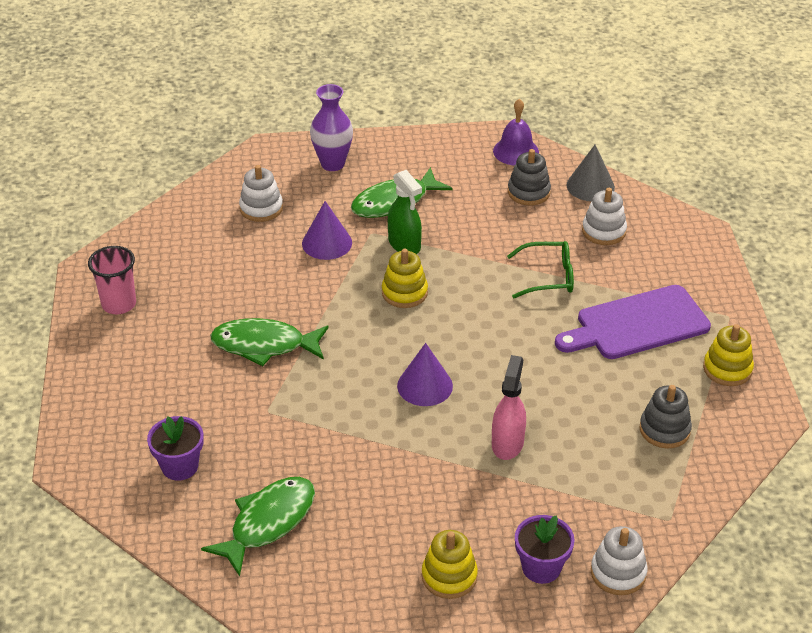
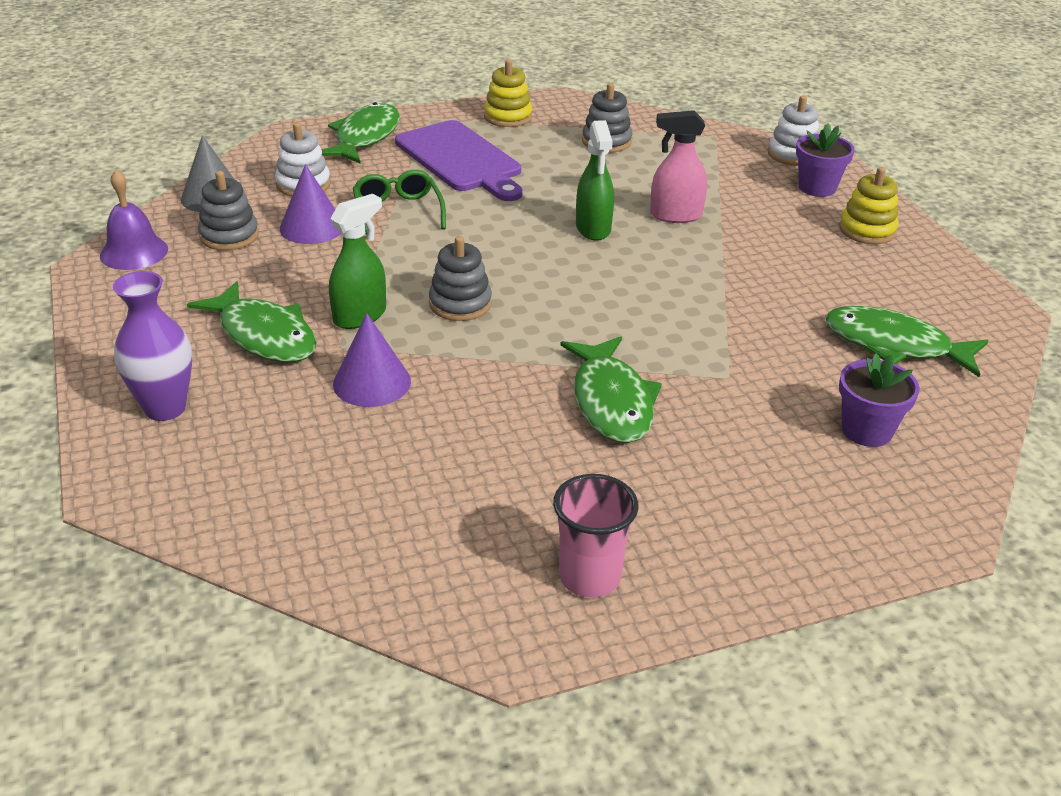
camera: 105 degrees left, 5 degrees down
white stacking toy [239,165,283,222] -> none
yellow stacking toy [382,249,428,308] -> grey stacking toy [429,236,492,321]
purple cone [397,343,453,406] -> purple cone moved to [280,164,341,244]
none -> green fish [322,102,400,164]
none -> green spray bottle [576,120,614,241]

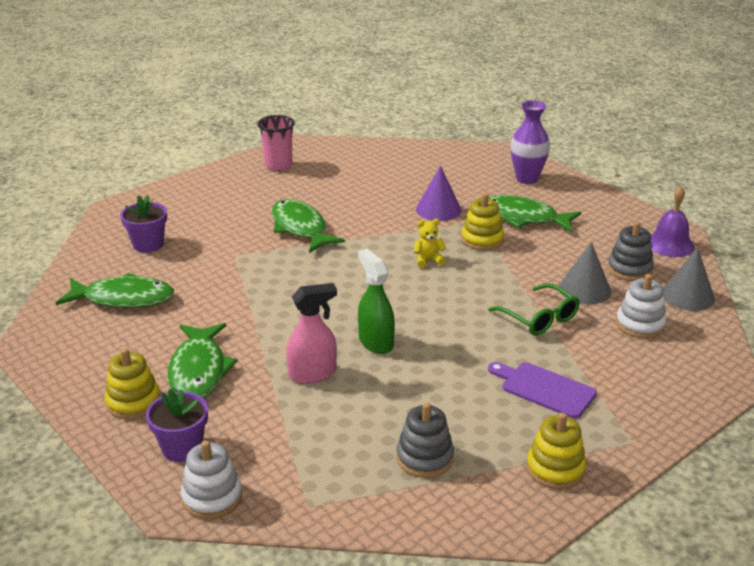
camera: 160 degrees right, 5 degrees down
purple cone [280,164,341,244] -> grey cone [559,242,611,304]
green fish [322,102,400,164] -> green fish moved to [167,323,237,398]
green spray bottle [329,194,386,329] -> yellow stacking toy [461,193,504,251]
purple cutting board [395,120,523,201] -> purple cutting board [488,362,597,419], size x0.63
grey stacking toy [429,236,492,321] -> yellow teddy bear [414,219,446,268]

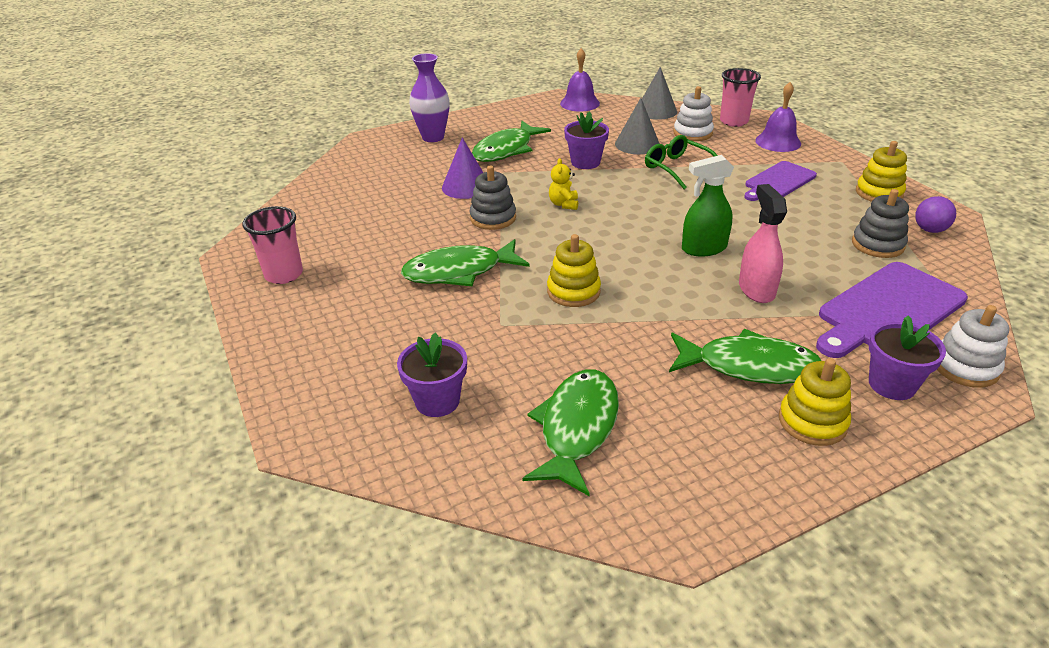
camera: 75 degrees left, 5 degrees up
yellow stacking toy [461,193,504,251] -> yellow stacking toy moved to [547,234,601,307]
green glasses [488,283,580,335] -> green glasses turned 105 degrees counterclockwise [645,135,718,189]
grey stacking toy [607,221,654,281] -> grey stacking toy moved to [469,166,516,230]
none -> purple flower pot [564,111,609,169]
none -> pink cup [720,68,761,127]
none -> purple bell [755,82,801,152]
none -> purple cutting board [816,262,968,358]
none -> purple ball [915,196,956,233]

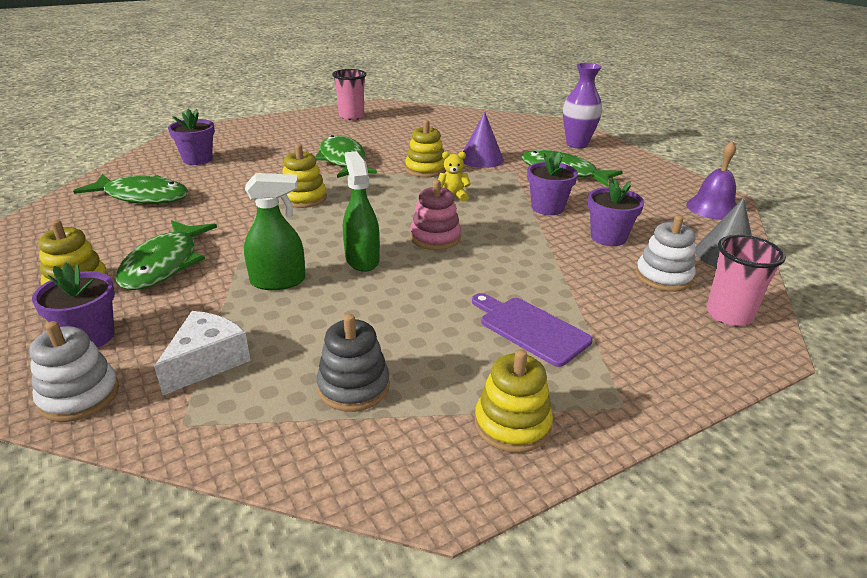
camera: 85 degrees right, 5 degrees down
grey stacking toy [469,166,516,230] -> yellow stacking toy [405,120,446,177]
grey cone [615,98,660,154] -> purple flower pot [588,178,644,246]
green glasses [645,135,718,189] -> none
pink spray bottle [739,184,787,303] -> green spray bottle [244,173,306,290]
purple bell [755,82,801,152] -> none
purple cutting board [816,262,968,358] -> white cheese [154,311,251,395]
purple ball [915,196,956,233] -> none
none -> pink stacking toy [410,180,461,250]

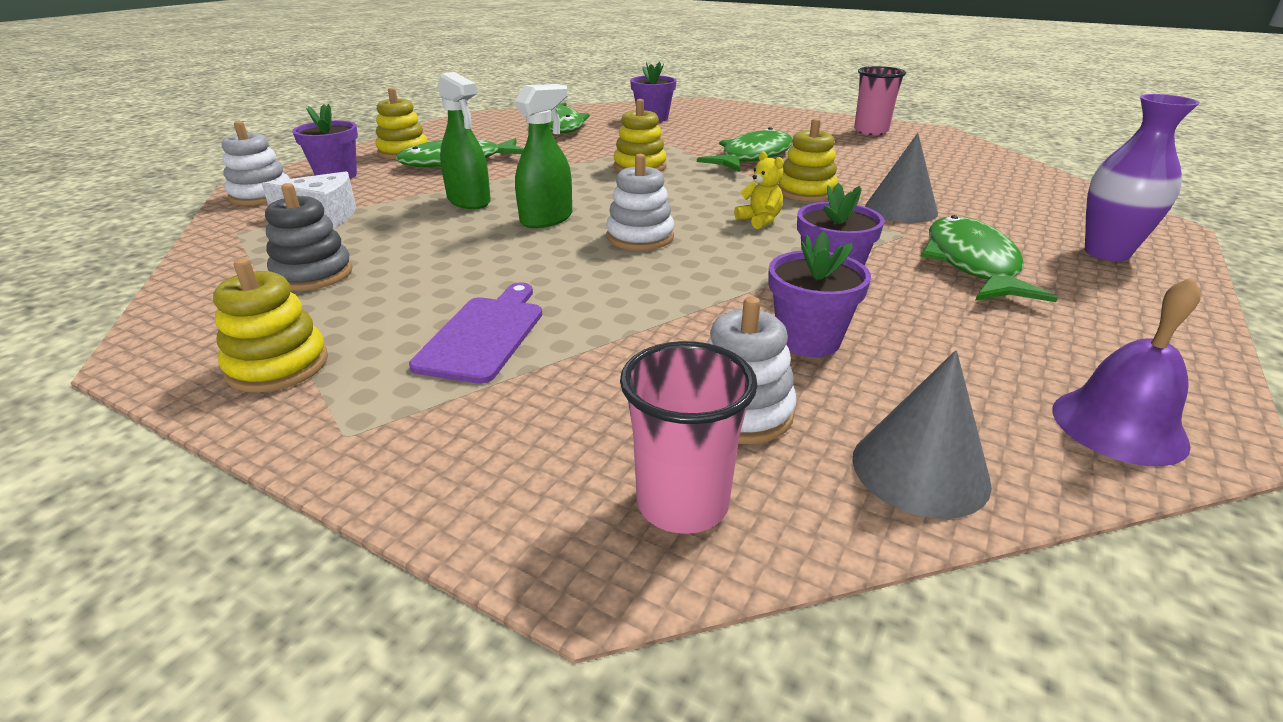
camera: 60 degrees right, 0 degrees up
pink stacking toy [410,180,461,250] -> white stacking toy [606,154,674,251]
purple cone [463,112,504,168] -> grey cone [865,133,938,223]

